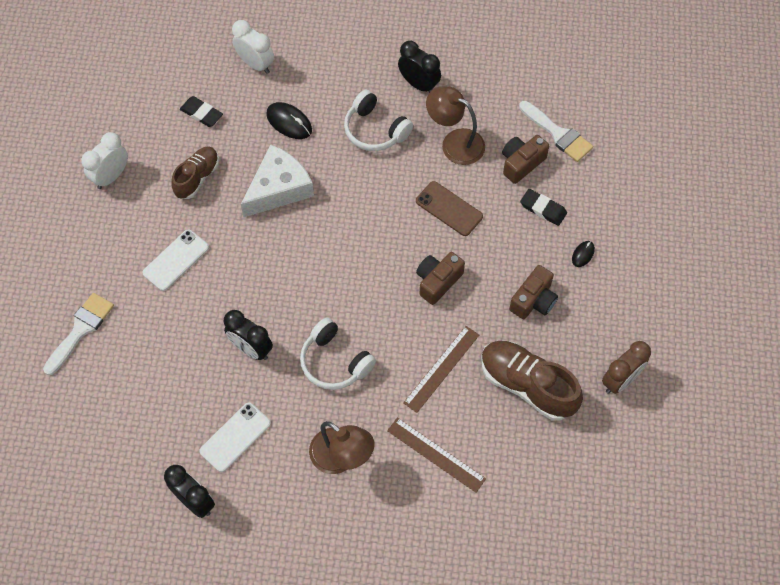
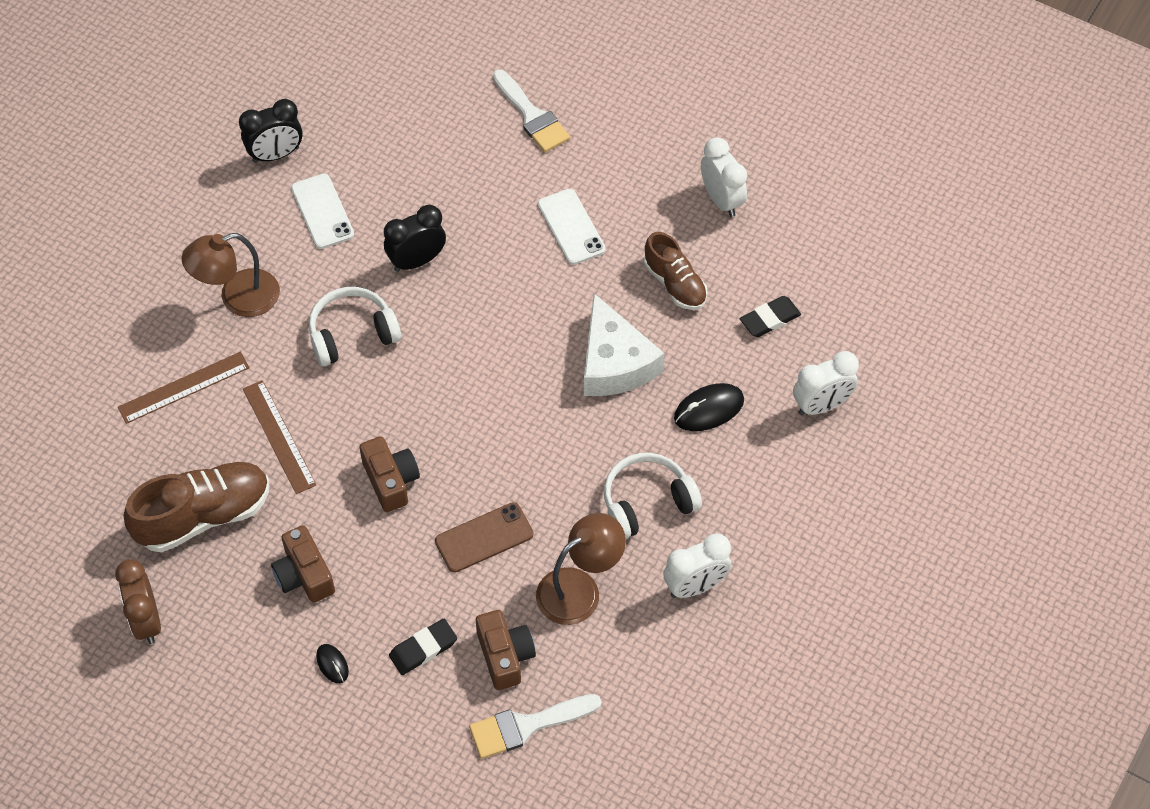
camera: 115 degrees right, 5 degrees down
black clock [398,41,441,92] -> white clock [663,534,731,598]

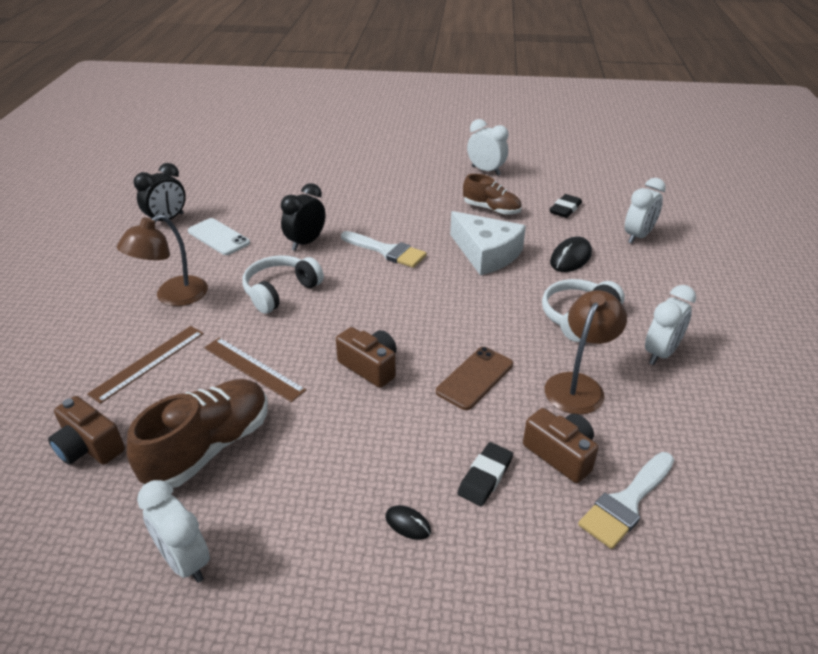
camera: 25 degrees left, 20 degrees down
brown clock [115,559,161,644] -> white clock [137,480,210,583]
brown camera [271,525,335,603] -> brown camera moved to [48,396,125,465]
white brush [493,70,570,152] -> white brush moved to [341,231,427,268]
white phone [538,189,606,265] -> none

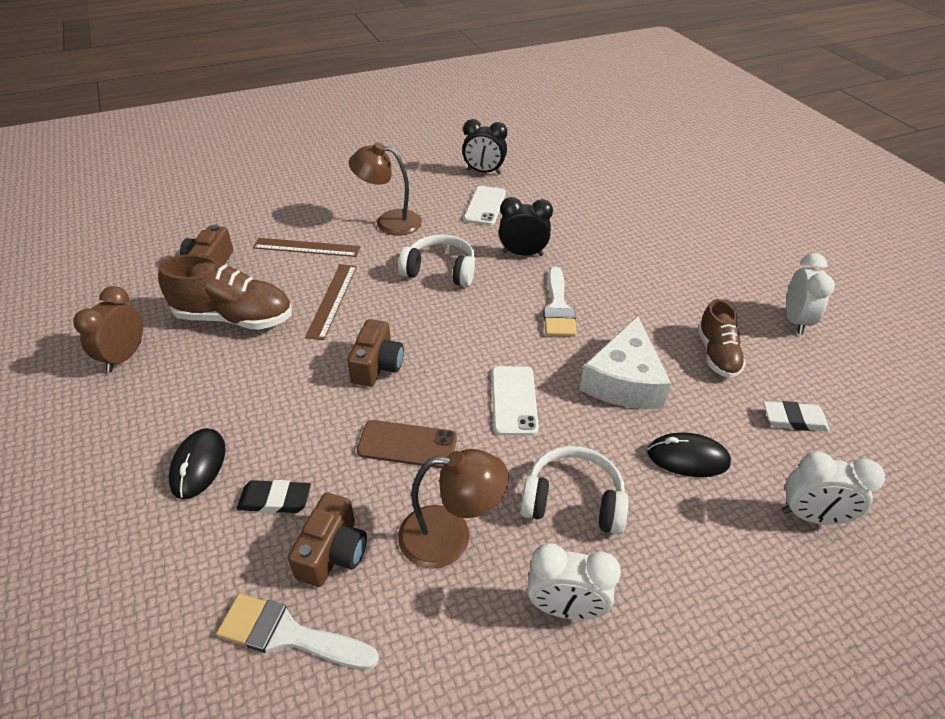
camera: 60 degrees right, 5 degrees up
white clock [137,480,210,583] -> brown clock [73,286,143,372]
black mouse [386,505,431,540] -> black mouse [169,428,226,500], size x1.76
black eraser [549,194,582,218] -> white eraser [763,401,830,431]
none -> white phone [492,366,539,435]

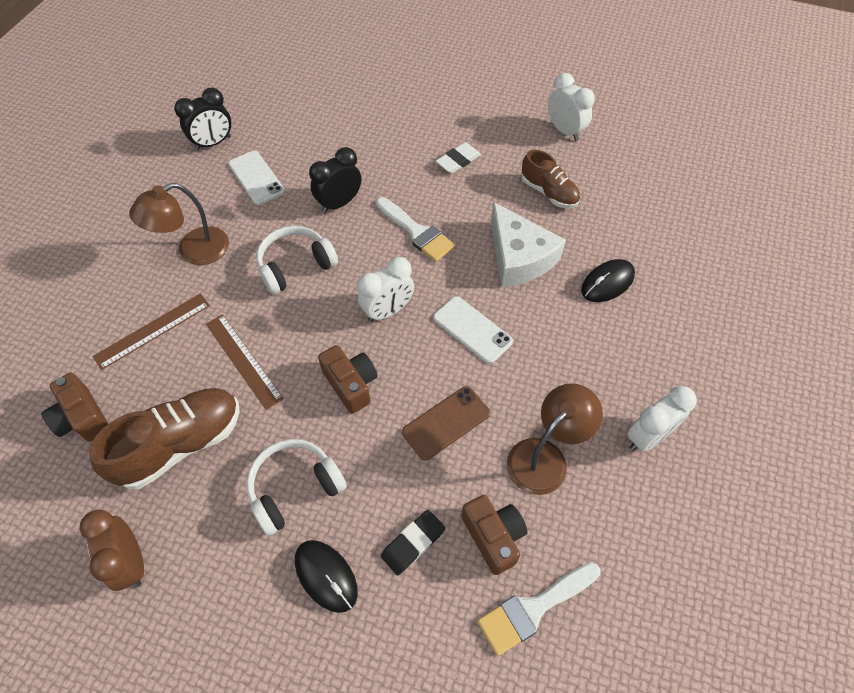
camera: 45 degrees left, 15 degrees up
white headphones [521,446,629,535] -> white headphones moved to [246,439,347,536]
white eraser [763,401,830,431] -> white eraser moved to [436,142,481,174]
white clock [782,452,885,524] -> white clock moved to [358,257,414,322]

